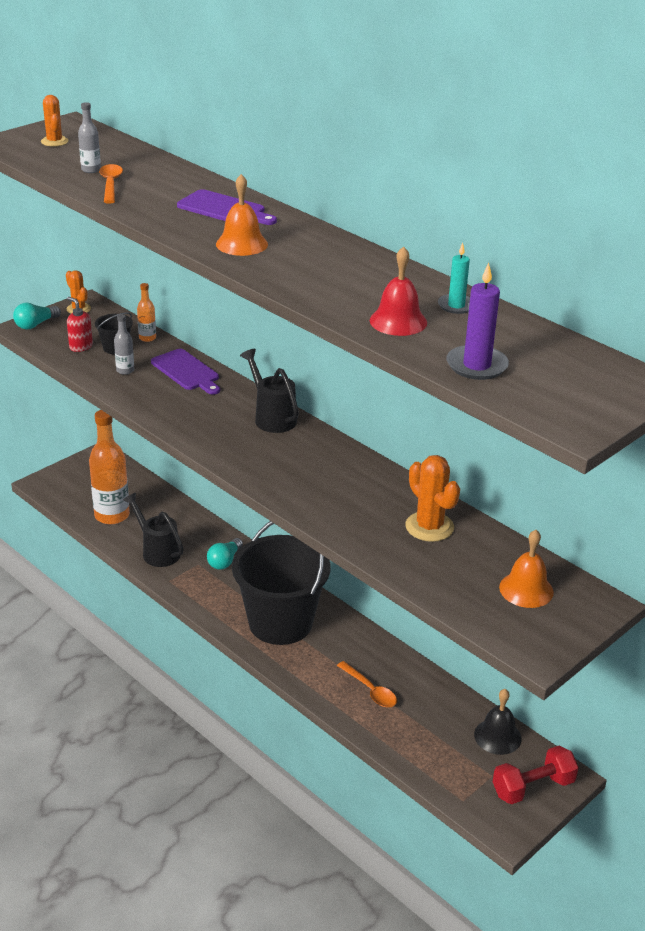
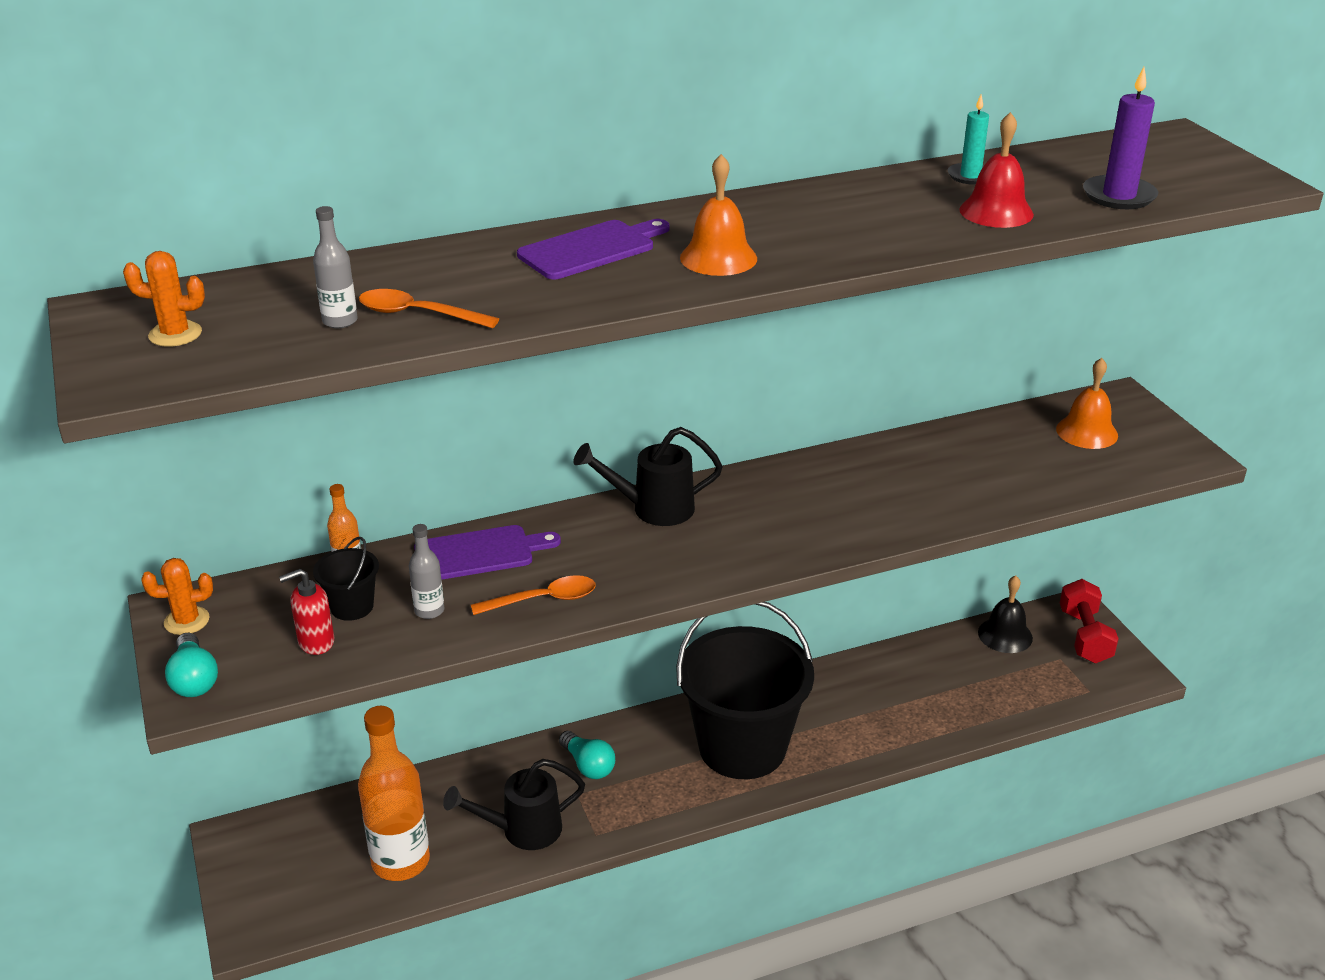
camera: 65 degrees left, 0 degrees up
orange spoon [337,661,397,707] -> orange spoon moved to [471,575,596,615]
orange cactus [405,455,460,542] -> none

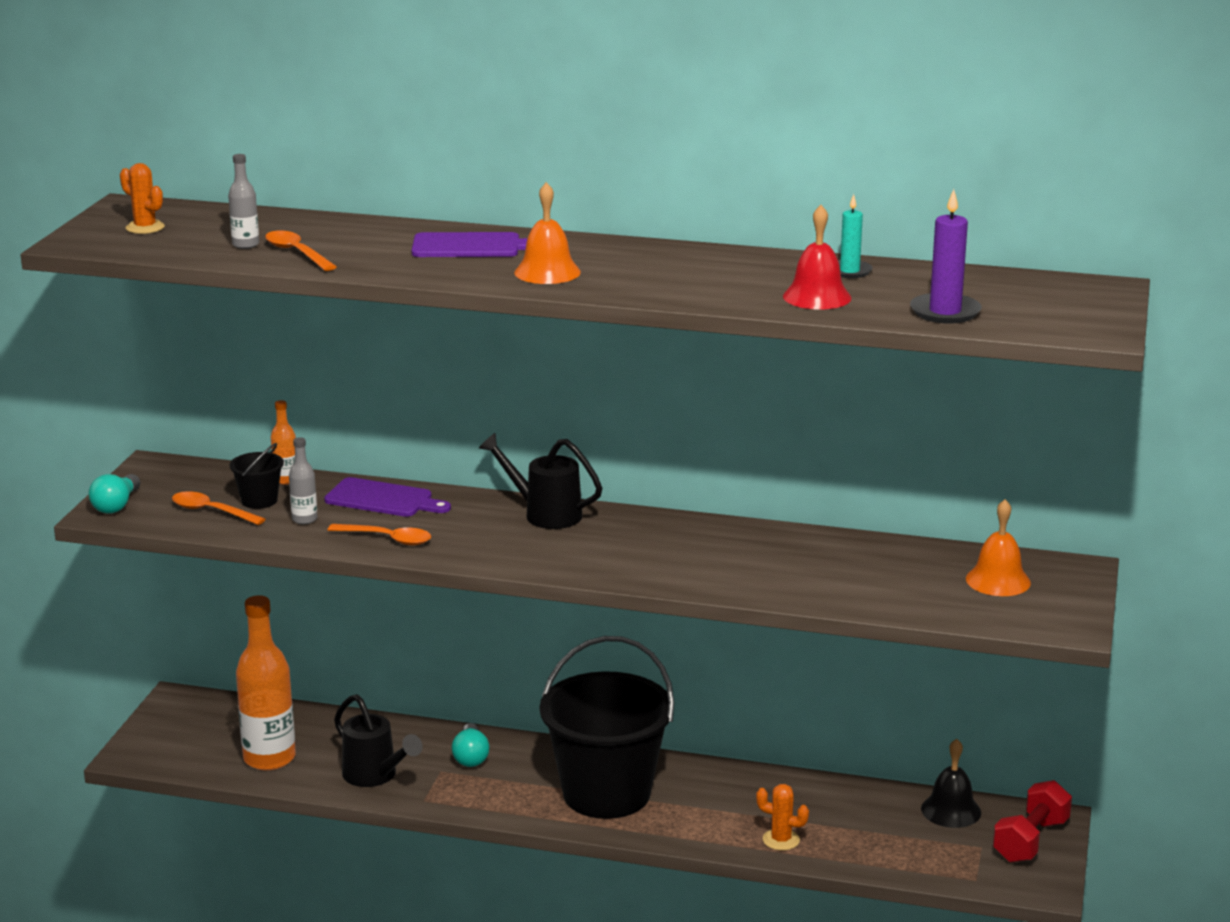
camera: 35 degrees right, 10 degrees down
orange cactus [141,558,213,635] -> orange cactus moved to [756,784,809,851]
red soap dispenser [279,569,334,655] -> orange spoon [172,491,265,525]
black watering can [443,759,585,850] -> black watering can turned 150 degrees counterclockwise [334,694,423,787]

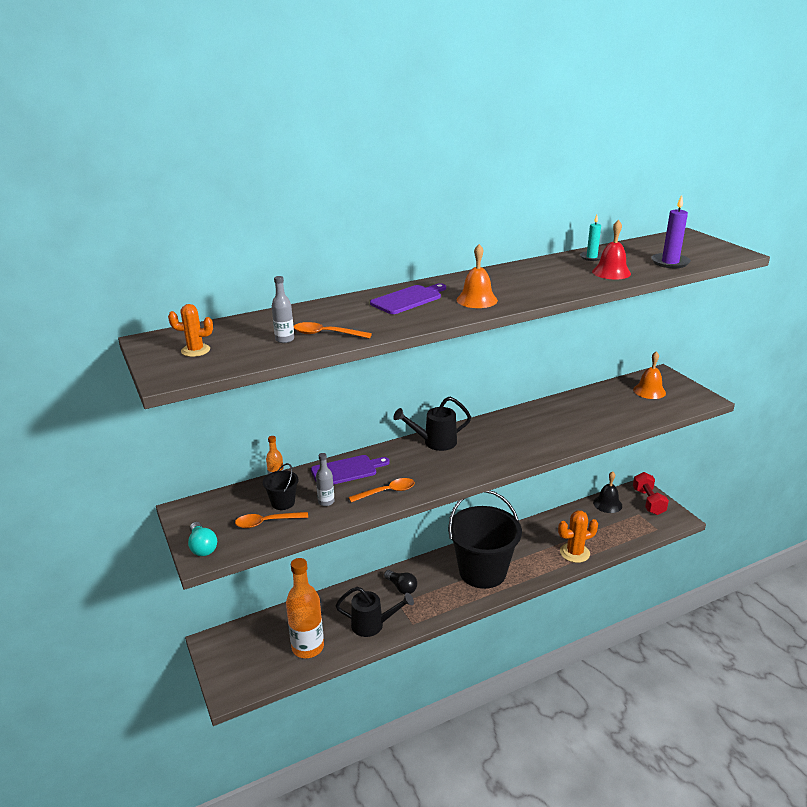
camera: 40 degrees left, 5 degrees up
turquoise light bulb [452,723,489,767] -> black light bulb [384,570,417,594]
orange cactus [756,784,809,851] -> orange cactus [558,510,598,563], size x1.57

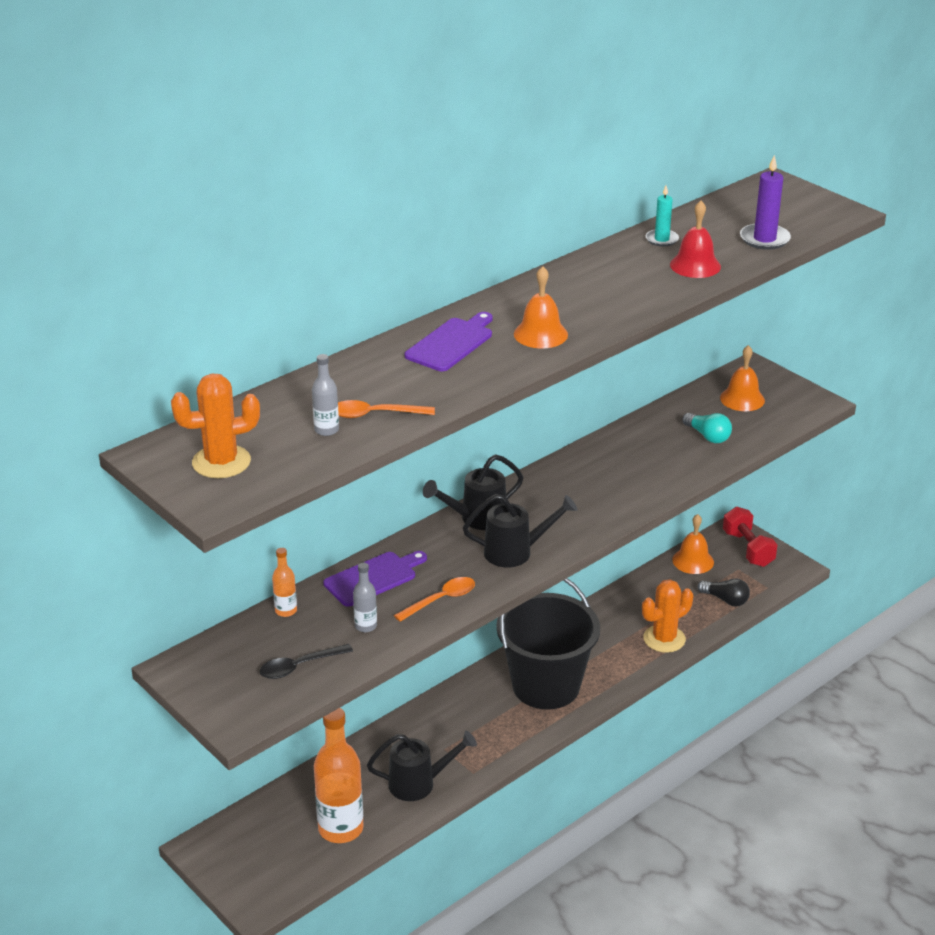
camera: 15 degrees left, 5 degrees up
orange cactus [168,304,213,357] -> orange cactus [171,373,260,478], size x1.57
turquoise light bulb [188,522,217,556] -> turquoise light bulb moved to [682,413,732,443]
orange spoon [235,512,308,528] -> black spoon [260,644,353,679]
black bucket [263,463,299,510] -> none
black light bulb [384,570,417,594] -> black light bulb moved to [698,578,750,607]
black bell [593,471,622,513] -> orange bell [672,514,714,574]
none -> black watering can [463,494,578,567]

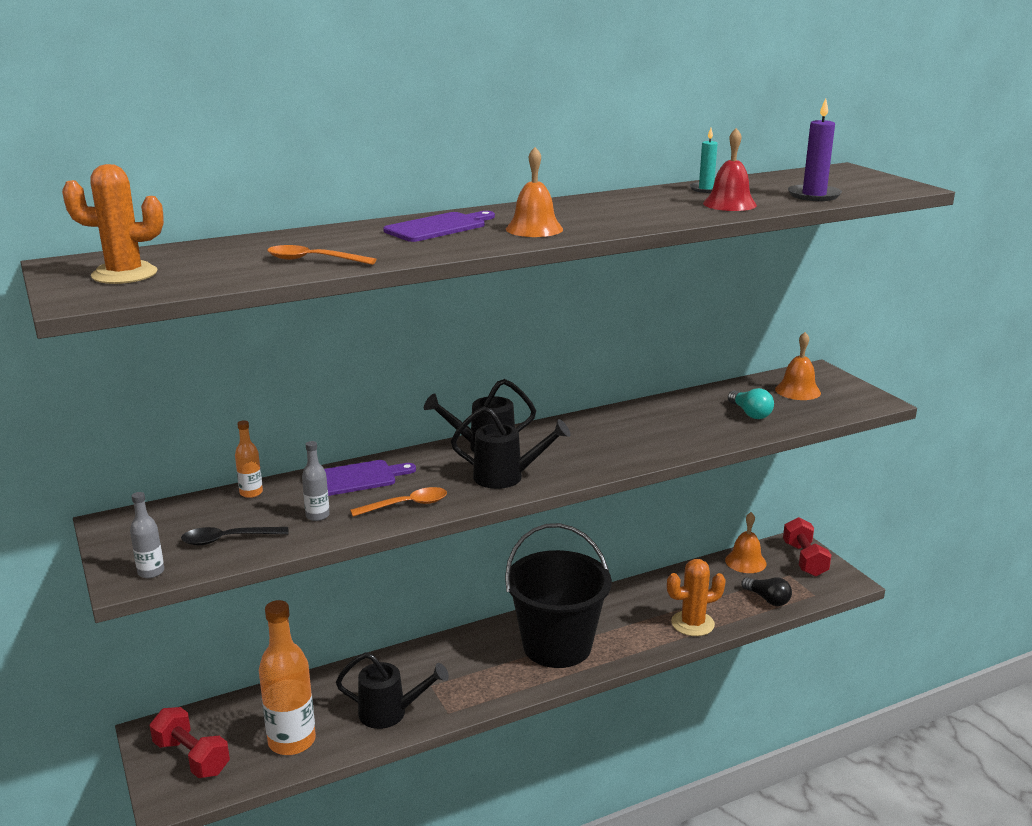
camera: 15 degrees right, 10 degrees down
grey bottle [312,354,339,436] -> grey bottle moved to [130,492,164,578]
none -> red dumbbell [150,707,230,778]

